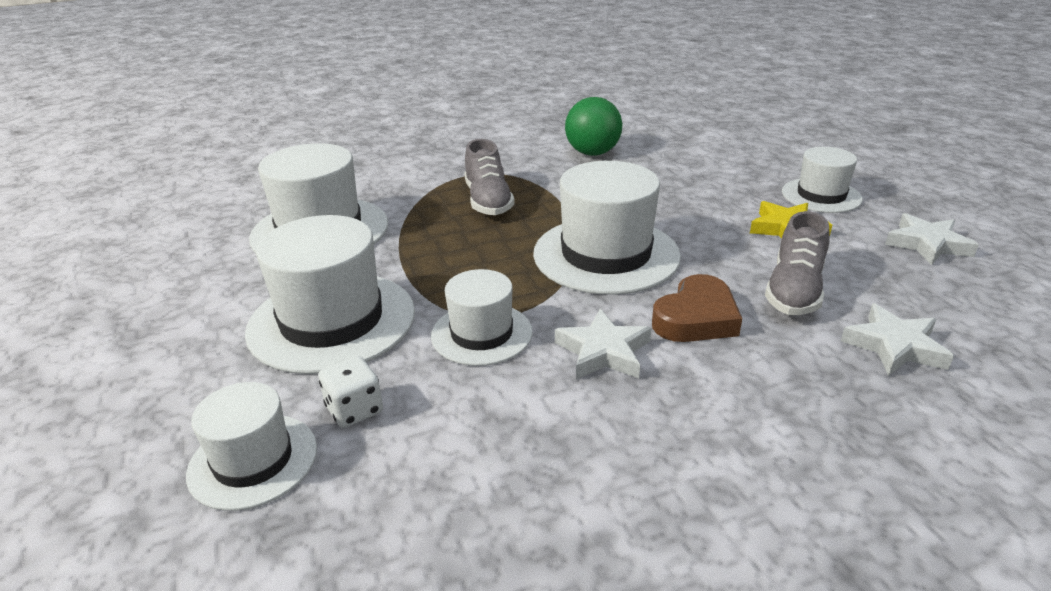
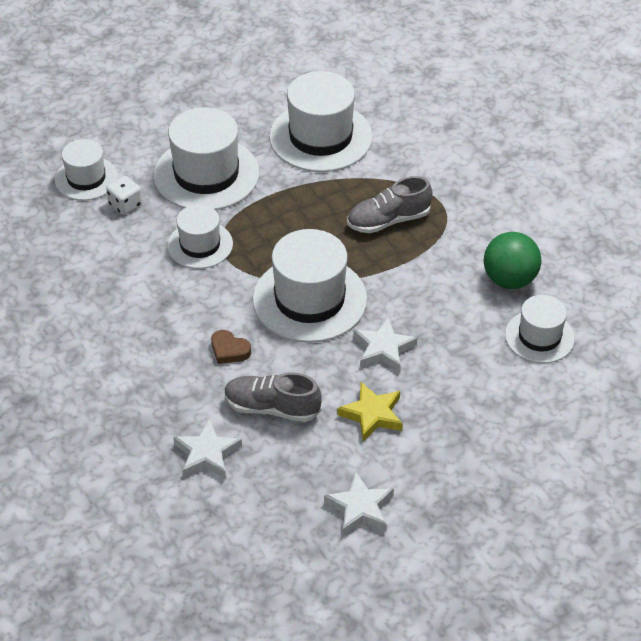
camera: 80 degrees right, 15 degrees up
white star [555,309,651,379] -> white star moved to [353,317,417,372]
brown heart [652,274,742,342] -> brown heart [211,330,251,364], size x0.63
white hat [782,147,863,213] -> white hat moved to [505,295,575,363]

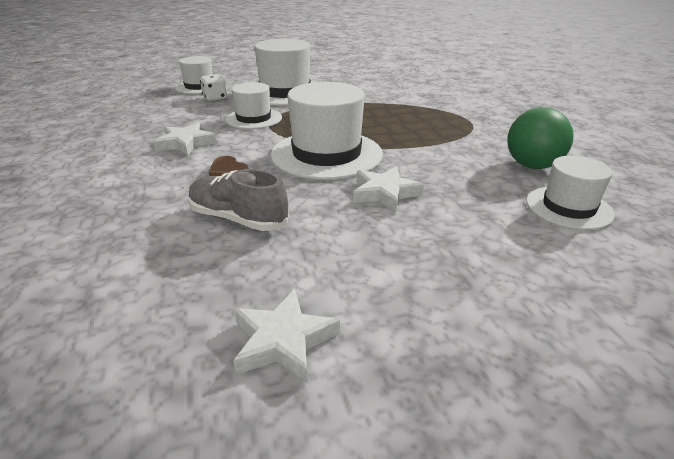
camera: 15 degrees right, 15 degrees down
white star [173,418,242,479] -> white star moved to [153,122,216,156]
white hat [269,71,373,172] -> none
yellow star [337,382,403,441] -> none
grey shoe [347,176,432,233] -> none

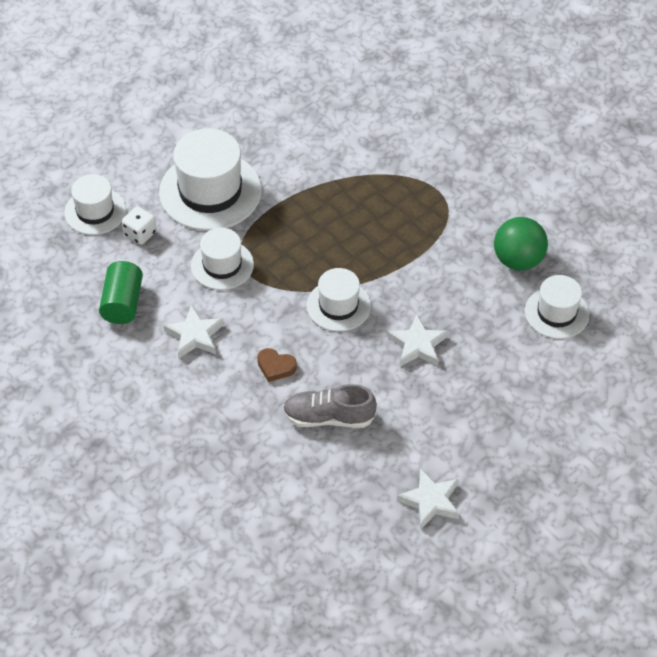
camera: 25 degrees left, 20 degrees up
white hat [271,82,383,180] -> white hat [307,268,371,332], size x0.59
none -> green cylinder [99,261,143,324]

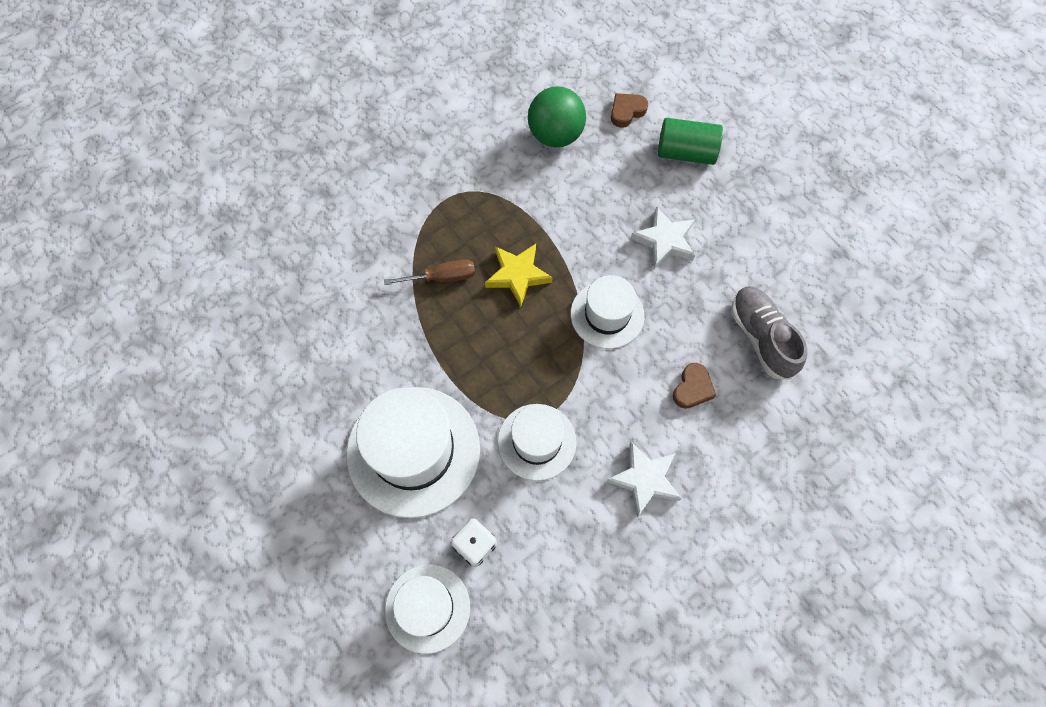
camera: 85 degrees left, 15 degrees up
green cylinder [99,261,143,324] -> green cylinder moved to [658,118,723,165]
grey shoe [283,384,377,428] -> grey shoe turned 150 degrees clockwise [731,286,807,380]
white star [397,468,459,529] -> none
white hat [525,275,589,339] -> brown heart [611,93,648,127]
none -> brown screwdriver [384,259,475,285]
none -> yellow star [485,244,553,307]

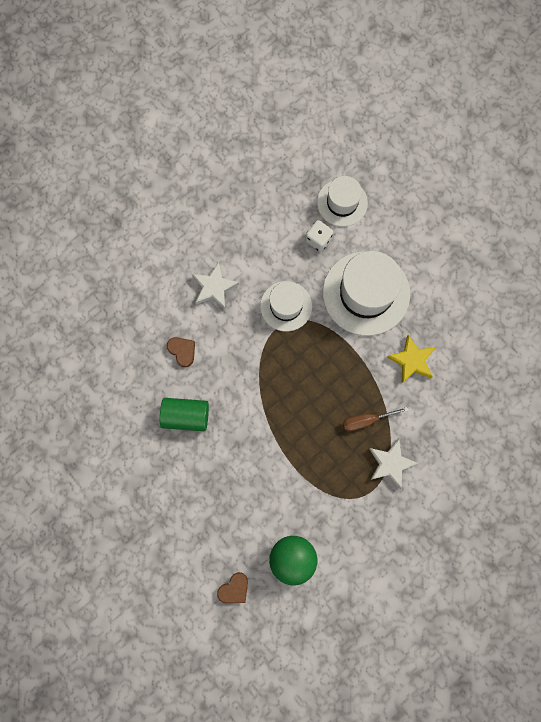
camera: 175 degrees right, 10 degrees up
yellow star [485,244,553,307] -> yellow star moved to [387,335,435,383]
white hat [571,275,644,349] -> none
white star [631,206,695,269] -> white star moved to [369,439,418,489]
green cylinder [658,118,723,165] -> green cylinder moved to [160,398,209,431]
brown heart [673,363,716,409] -> brown heart turned 120 degrees clockwise [167,337,195,367]
grey shoe [731,286,807,380] -> none

